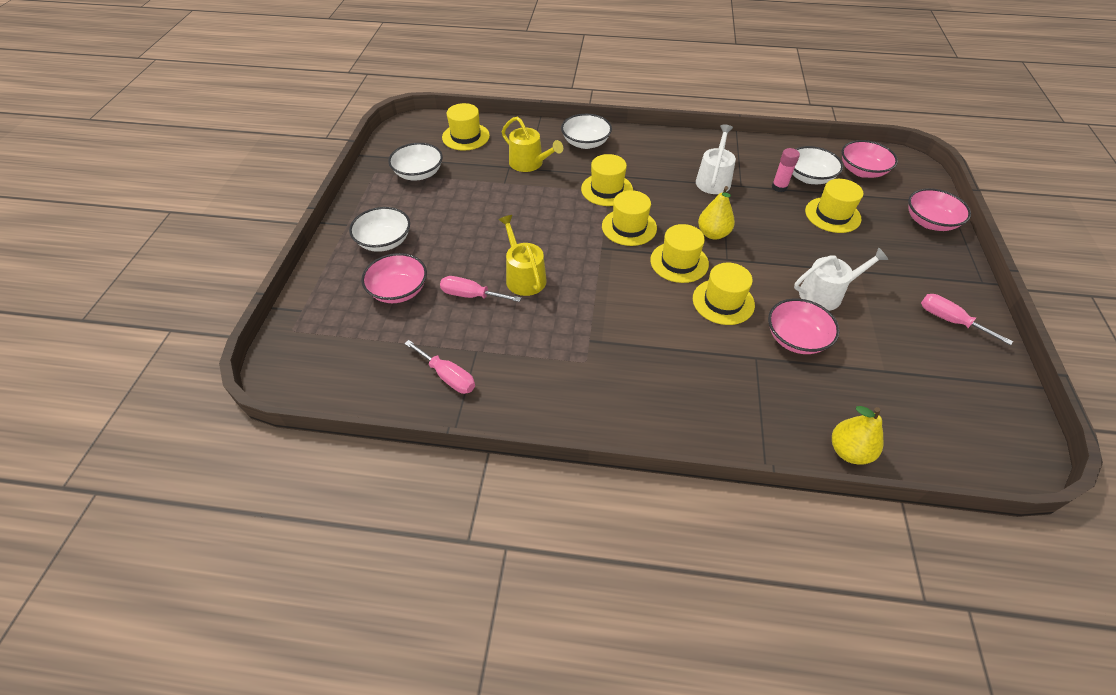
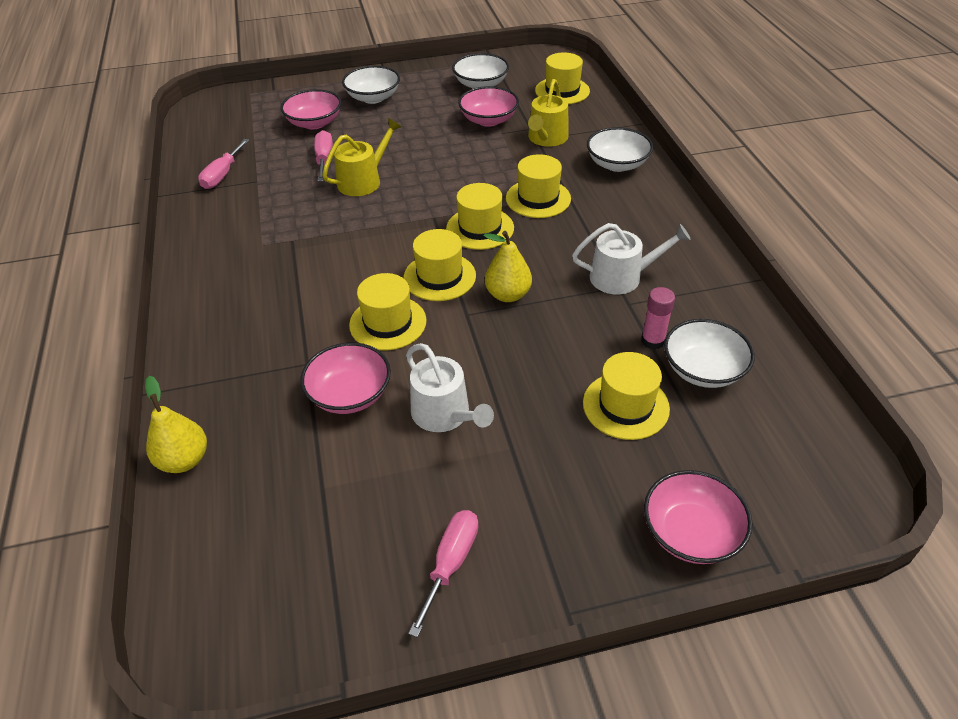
camera: 70 degrees right, 5 degrees down
pink bowl [841,140,898,178] -> pink bowl moved to [458,86,519,127]

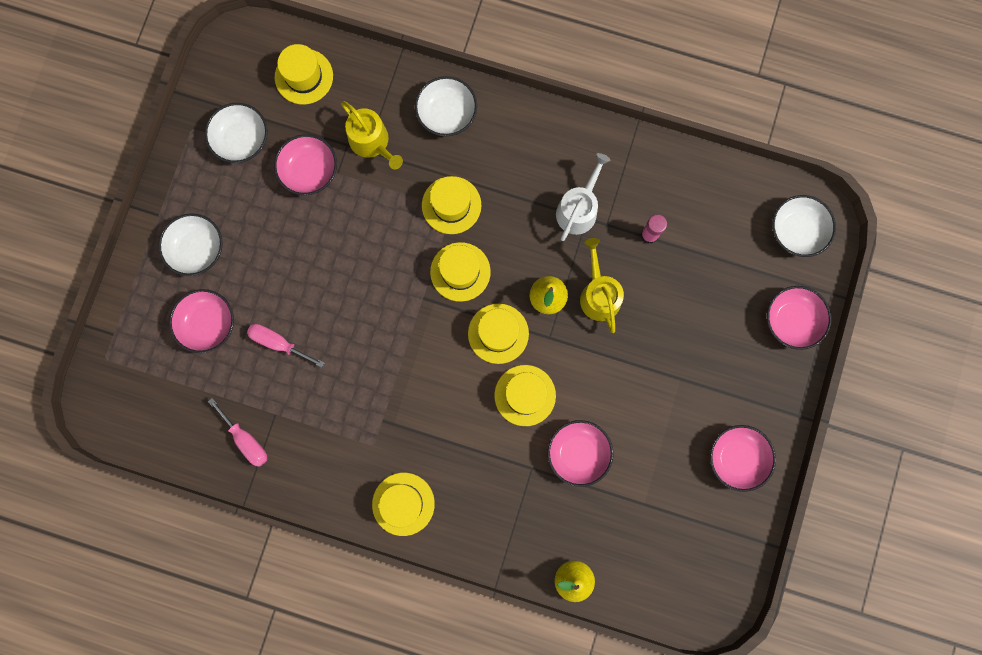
camera: 60 degrees left, 35 degrees up
yellow watering can [322,118,401,196] -> yellow watering can moved to [580,238,624,333]
white watering can [406,343,494,432] -> none
pink screwdriver [408,510,478,637] -> pink bowl [710,425,776,492]
yellow hat [583,352,670,440] -> yellow hat moved to [372,473,435,536]
white bowl [664,319,755,388] -> white bowl moved to [772,195,836,257]

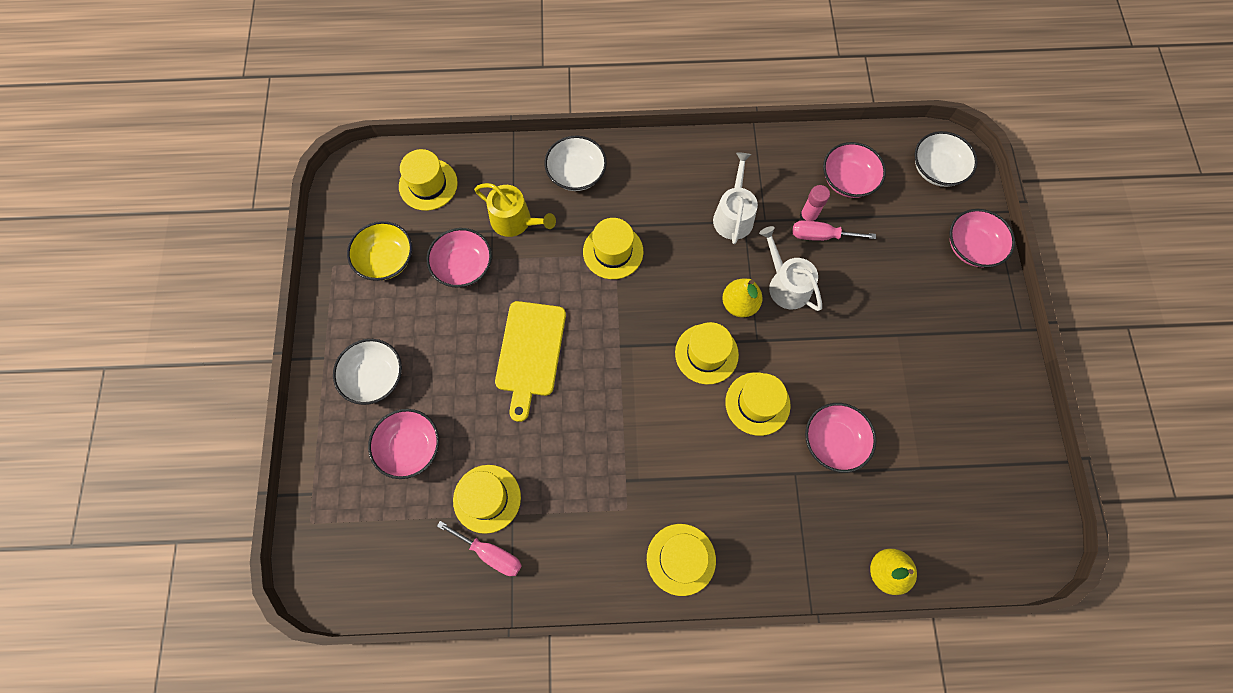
camera: 20 degrees left, 10 degrees down
white bowl [205,103,268,163] -> yellow bowl [347,221,412,281]
pink screwdriver [247,324,325,367] -> pink screwdriver moved to [792,220,876,241]
yellow hat [430,242,491,302] -> yellow hat moved to [453,465,521,534]
yellow watering can [580,238,624,333] -> white watering can [759,226,822,311]
pink bowl [710,425,776,492] -> pink bowl moved to [823,142,886,198]
none -> yellow cutting board [495,301,566,422]

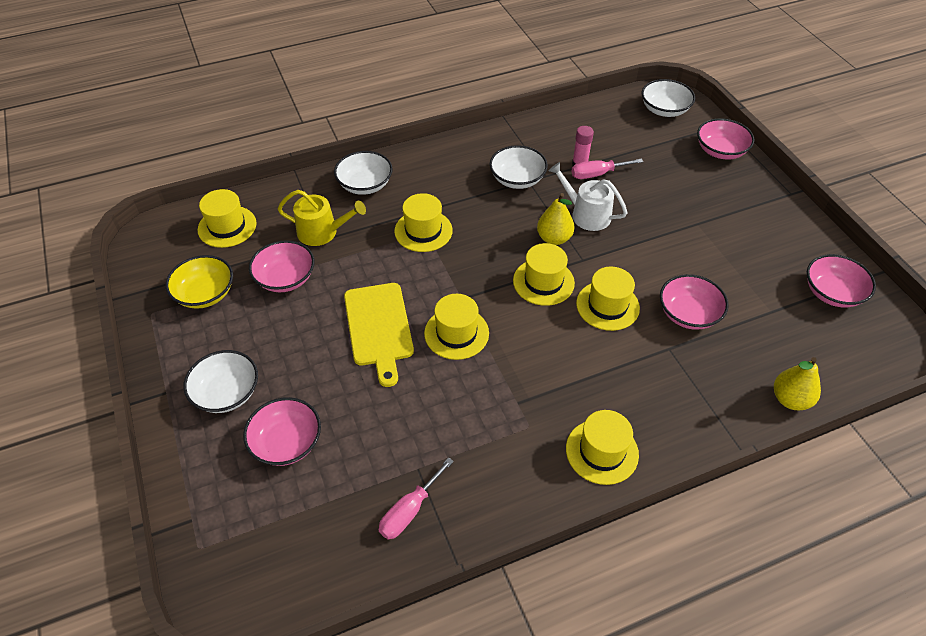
camera: 20 degrees left, 20 degrees down
pink screwdriver [437,521,522,576] -> pink screwdriver turned 120 degrees clockwise [379,457,454,540]
yellow hat [453,465,521,534] -> yellow hat moved to [424,294,489,360]
white watering can [713,153,758,244] -> white bowl [490,145,548,189]
pink bowl [823,142,886,198] -> pink bowl moved to [807,254,876,307]

